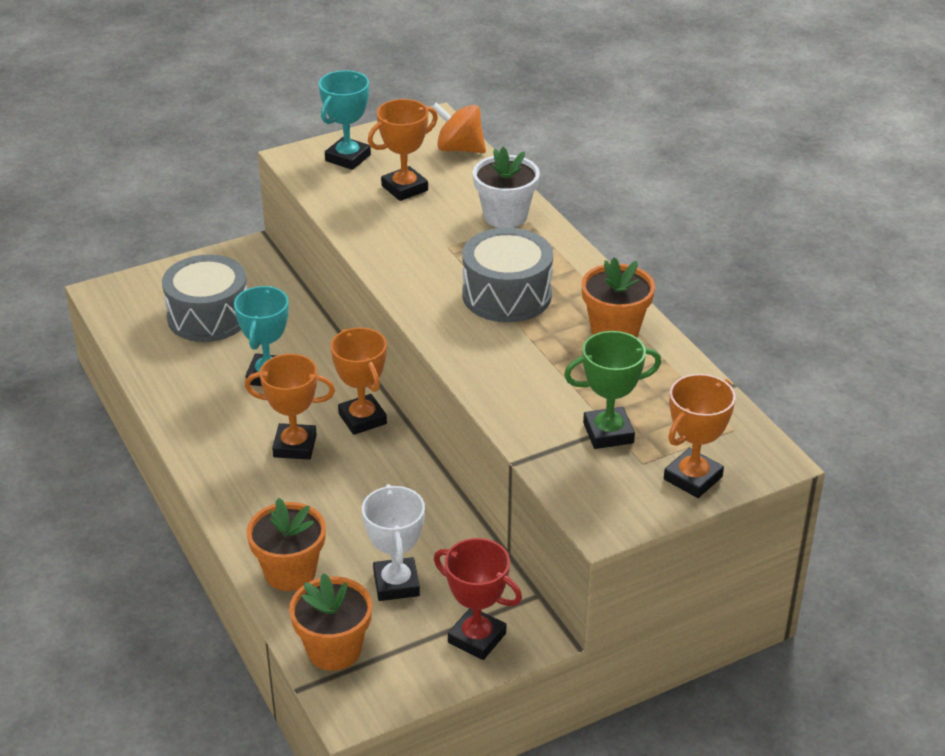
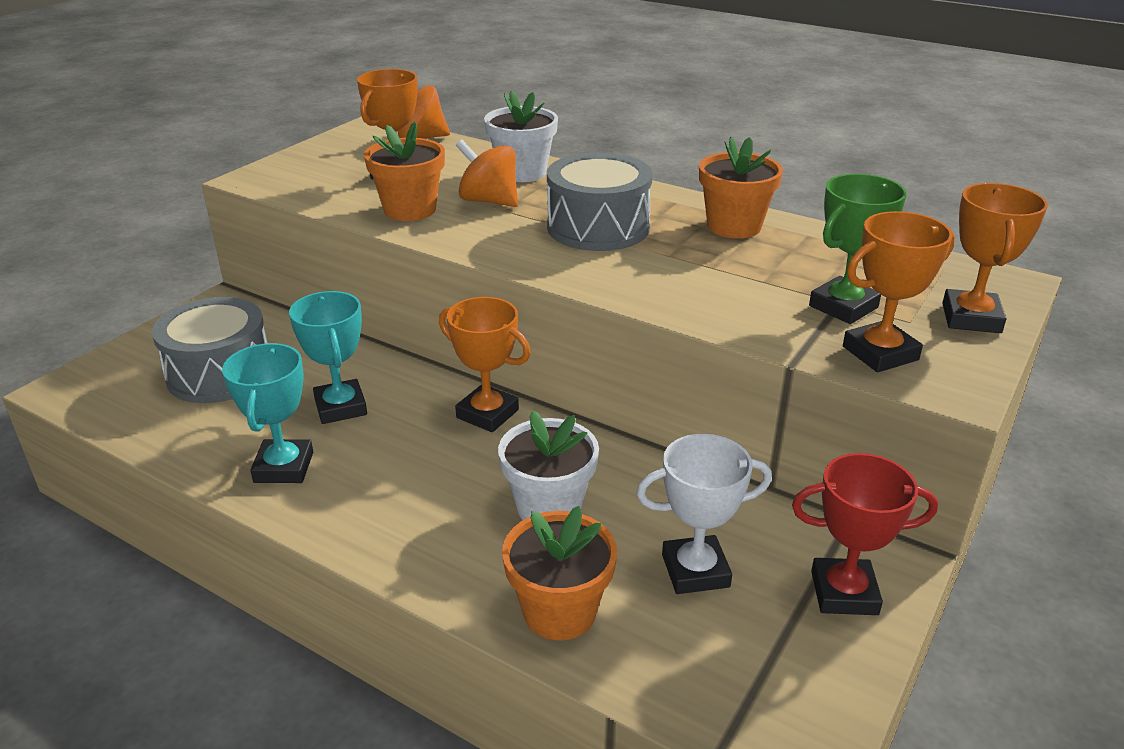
camera: 30 degrees left, 5 degrees down
orange trophy [245,354,335,459] -> orange trophy moved to [843,211,955,372]
orange flower pot [289,573,372,671] -> orange flower pot moved to [364,122,445,221]
turquoise trophy [319,70,371,170] -> turquoise trophy moved to [222,343,313,483]
white trophy [362,484,425,601] -> white trophy turned 60 degrees counterclockwise [637,434,772,594]
none -> orange spinning top [456,140,518,207]
none -> white flower pot [498,410,599,520]

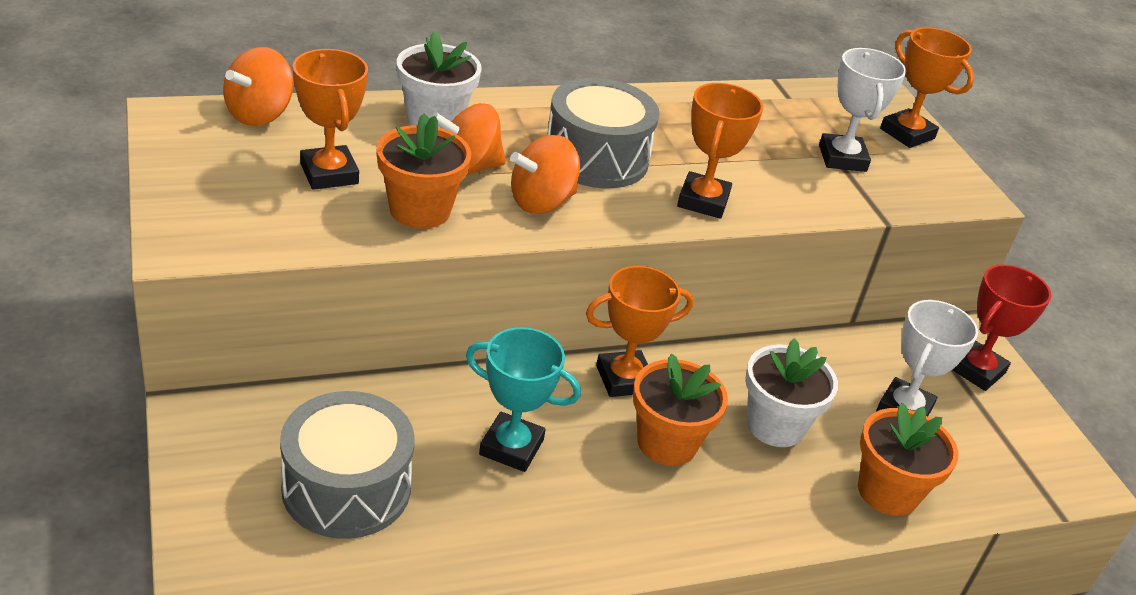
camera: 55 degrees left, 5 degrees up
turquoise trophy [222,343,313,483] -> none
orange flower pot [699,136,783,239] -> orange flower pot moved to [633,354,728,466]
green trophy [809,174,907,324] -> white trophy [819,48,906,172]
orange trophy [843,211,955,372] -> orange trophy moved to [677,83,763,219]
none -> orange spinning top [510,135,580,214]

